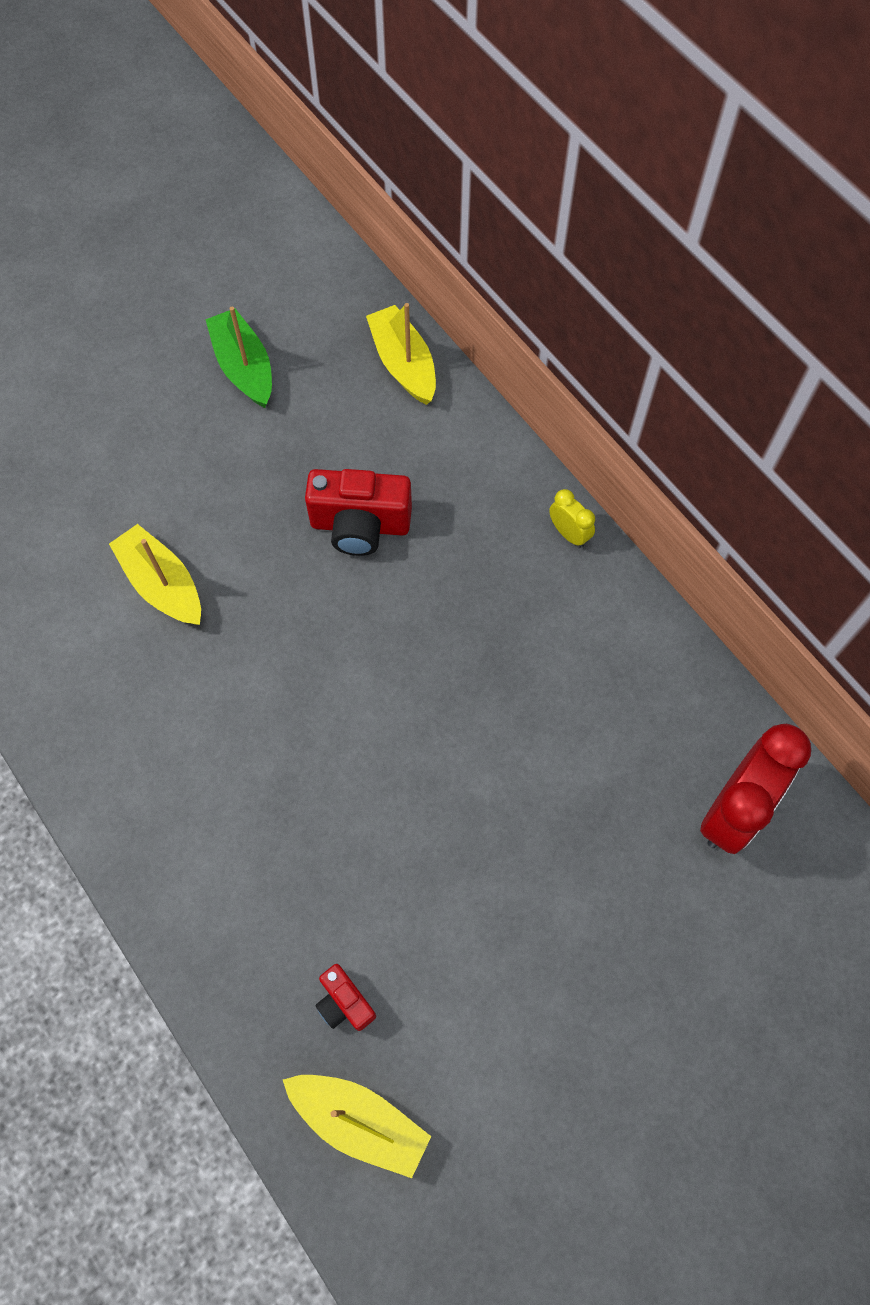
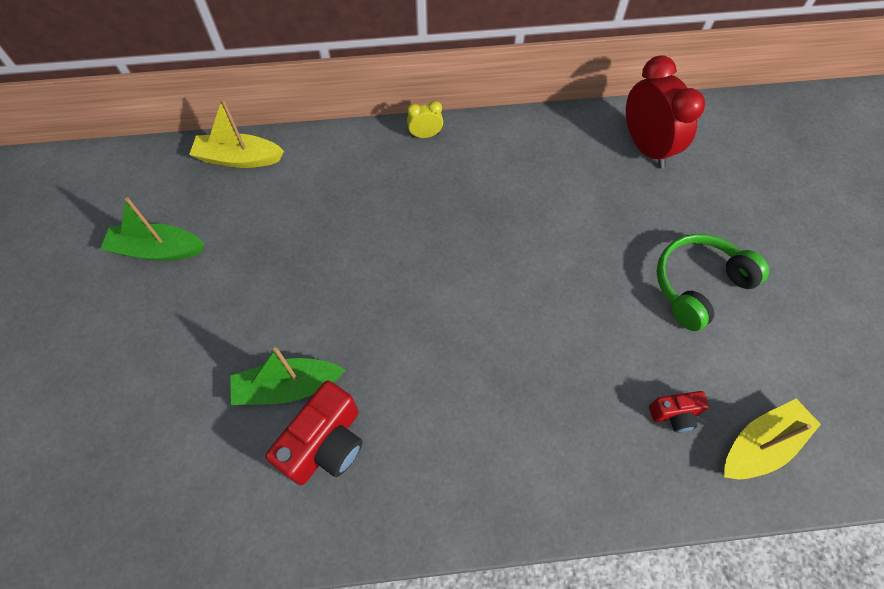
camera: 60 degrees left, 5 degrees down
yellow boat [109,524,201,625] -> green boat [230,347,346,405]
red camera [305,469,412,556] -> red camera moved to [265,381,363,485]
none -> green headphones [656,234,769,331]

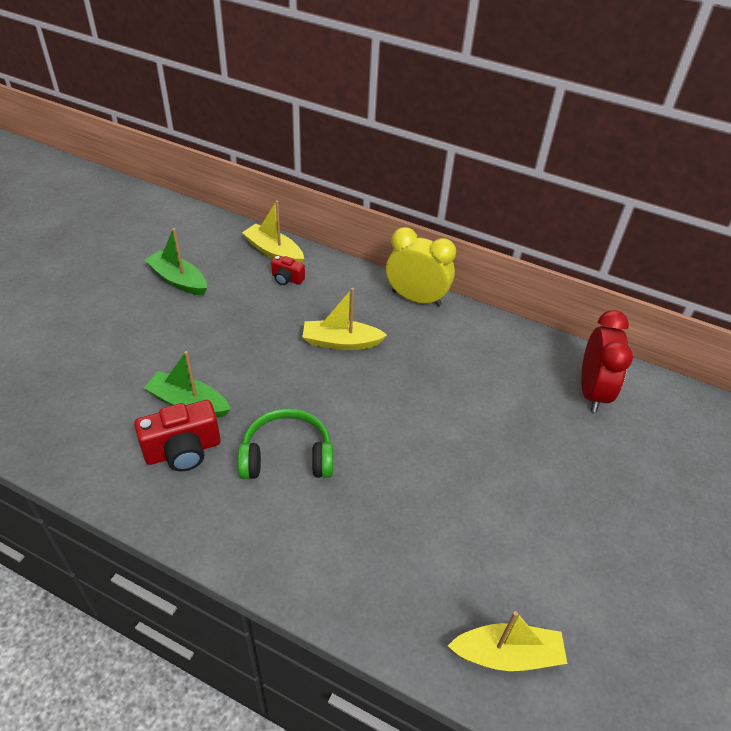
camera: 30 degrees right, 15 degrees down
yellow clock [407,101,443,138] -> yellow clock [386,227,456,306], size x2.14
red camera [649,391,709,432] -> red camera moved to [271,255,305,285]
green headphones [656,234,769,331] -> green headphones moved to [237,408,333,479]
none -> yellow boat [302,288,387,350]

